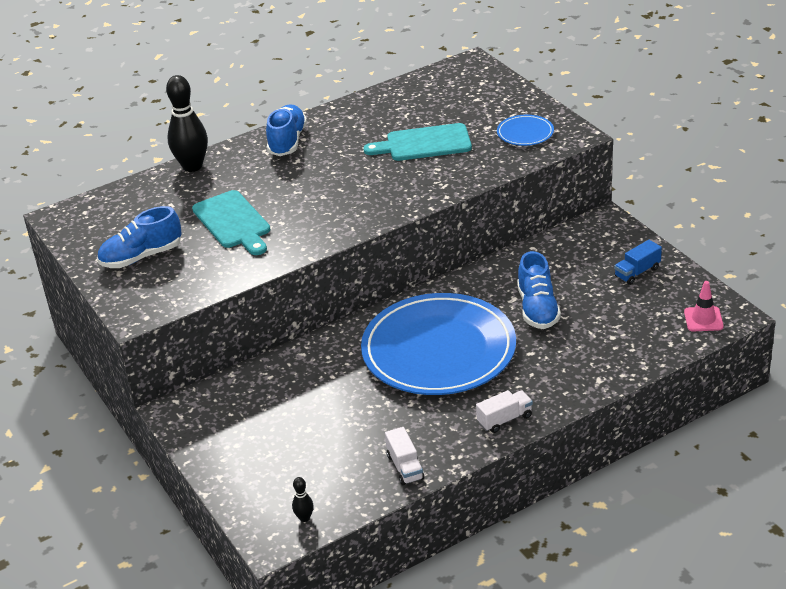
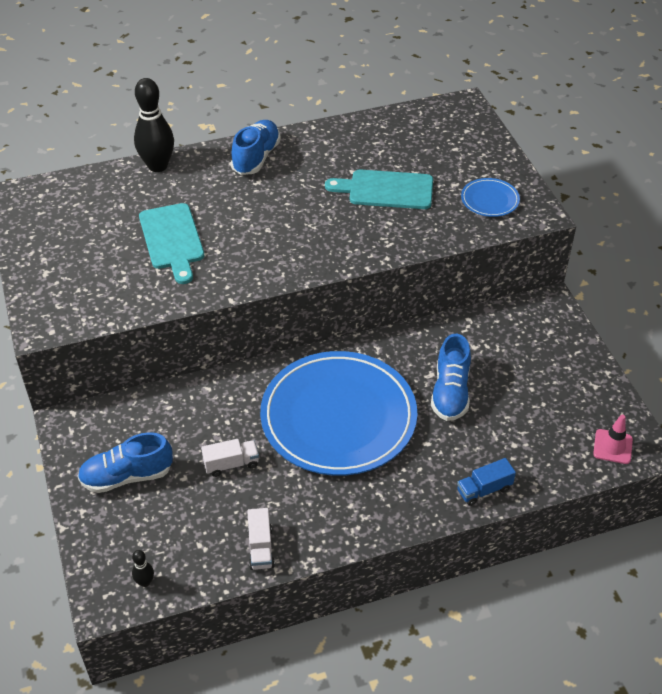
camera: 10 degrees right, 10 degrees up
blue shoe [97,206,182,268] -> blue shoe moved to [77,432,173,493]
white truck [476,390,533,433] -> white truck moved to [201,439,259,477]
blue truck [614,240,662,285] -> blue truck moved to [457,458,516,506]

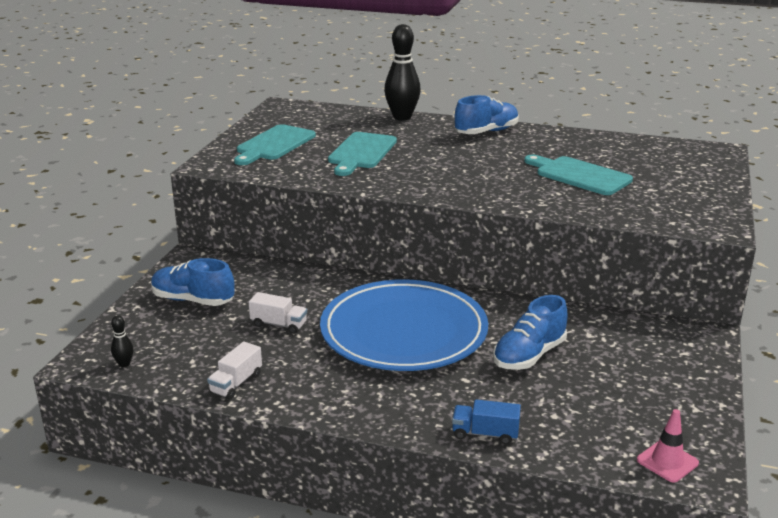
camera: 35 degrees right, 20 degrees down
blue plate [461,178,520,217] -> none
none -> turquoise cutting board [234,124,316,165]

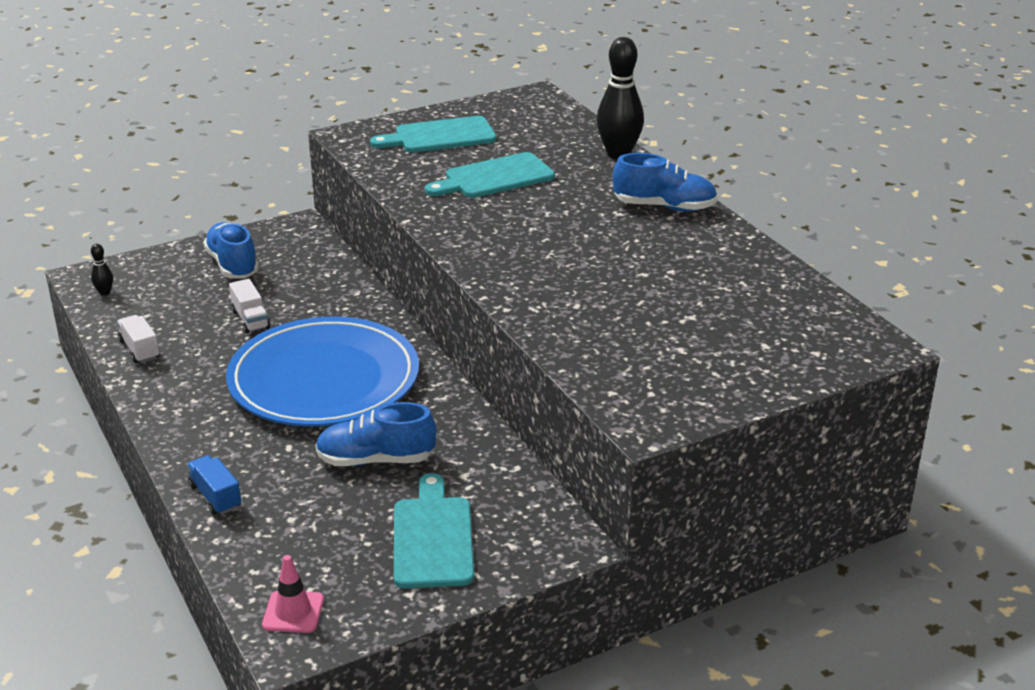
camera: 45 degrees right, 5 degrees up
white truck [207,341,262,400] -> white truck turned 75 degrees clockwise [117,315,160,363]
turquoise cutting board [524,154,633,195] -> turquoise cutting board moved to [394,473,474,588]

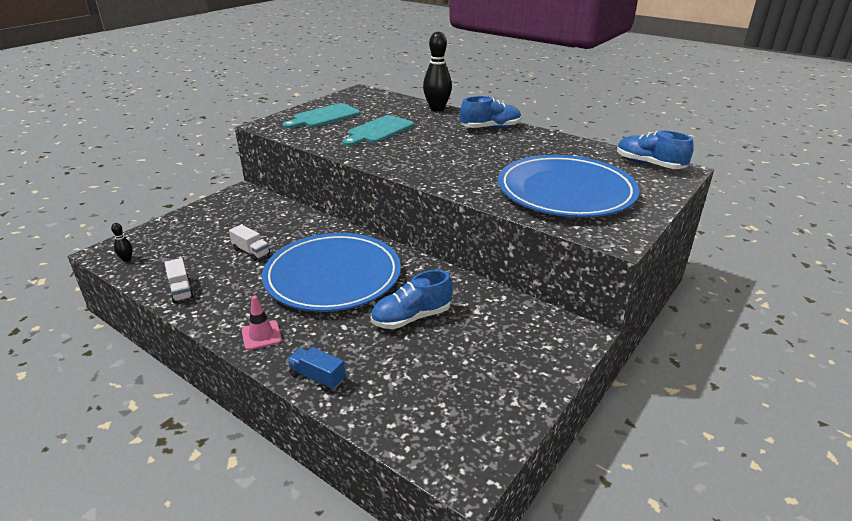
camera: 25 degrees left, 0 degrees up
white truck [117,315,160,363] -> white truck turned 150 degrees counterclockwise [165,258,194,303]
blue shoe [203,222,259,278] -> blue shoe moved to [617,130,694,169]
pink traffic cone [262,555,324,633] -> pink traffic cone moved to [242,296,282,350]
turquoise cutting board [394,473,474,588] -> none
none -> blue plate [498,155,639,218]

